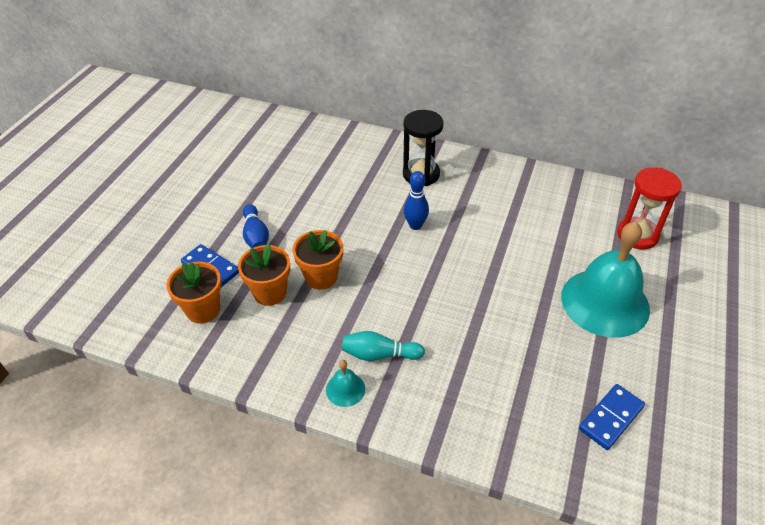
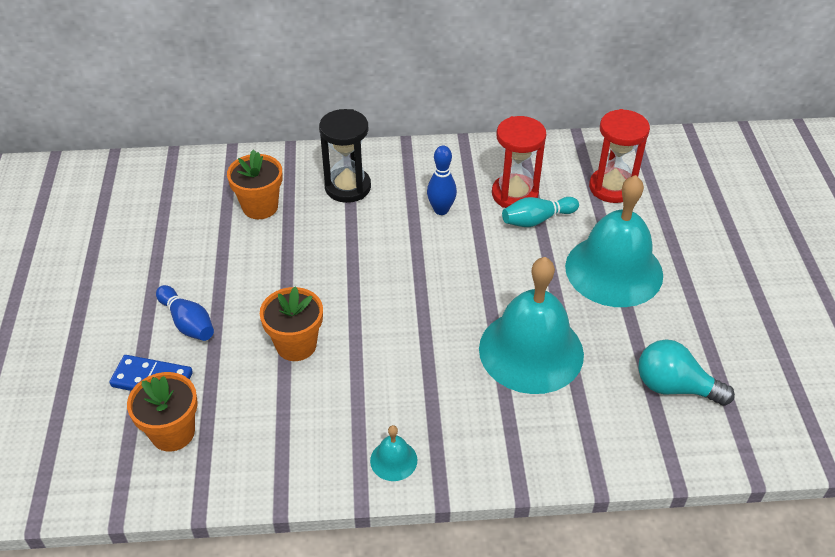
camera: 25 degrees left, 0 degrees up
orange flower pot [238,243,290,306] -> orange flower pot moved to [227,150,283,219]
turquoise bowling pin [342,331,425,361] -> turquoise bowling pin moved to [502,197,579,227]
blue bowling pin [404,171,429,230] -> blue bowling pin moved to [427,145,457,215]
blue domino [579,384,645,450] -> turquoise light bulb [638,339,735,406]
none -> turquoise bell [479,257,584,394]
none -> red hourglass [492,116,546,208]

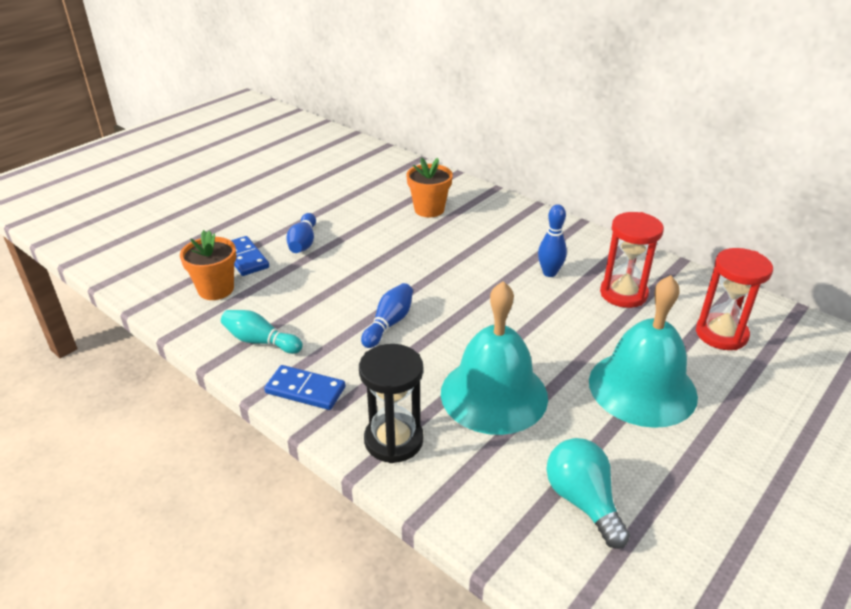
camera: 45 degrees right, 10 degrees down
orange flower pot [260,286,323,361] -> none
black hourglass [319,109,371,203] -> black hourglass moved to [359,344,424,463]
turquoise bell [370,425,417,481] -> blue domino [264,365,346,410]
turquoise bowling pin [502,197,579,227] -> turquoise bowling pin moved to [221,310,303,354]
none -> blue bowling pin [361,283,413,348]

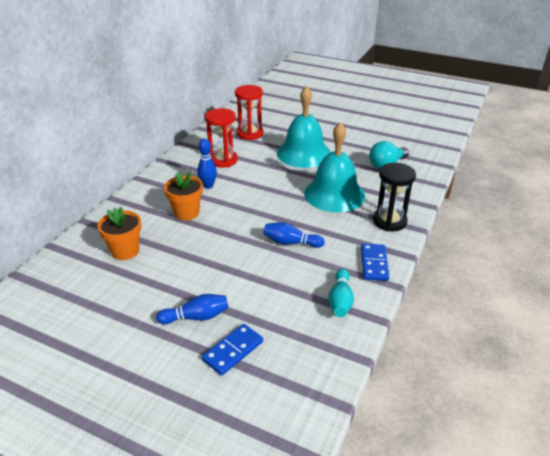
camera: 105 degrees left, 0 degrees up
orange flower pot [180,230,236,300] -> orange flower pot moved to [164,172,203,221]

